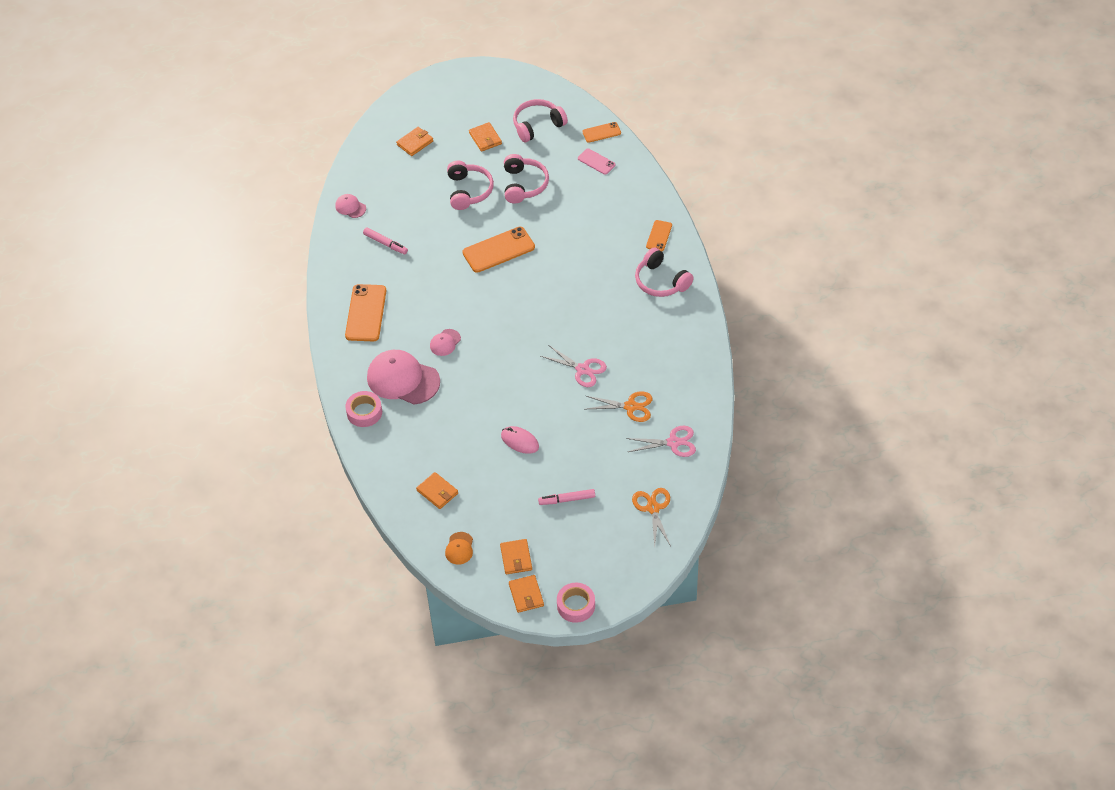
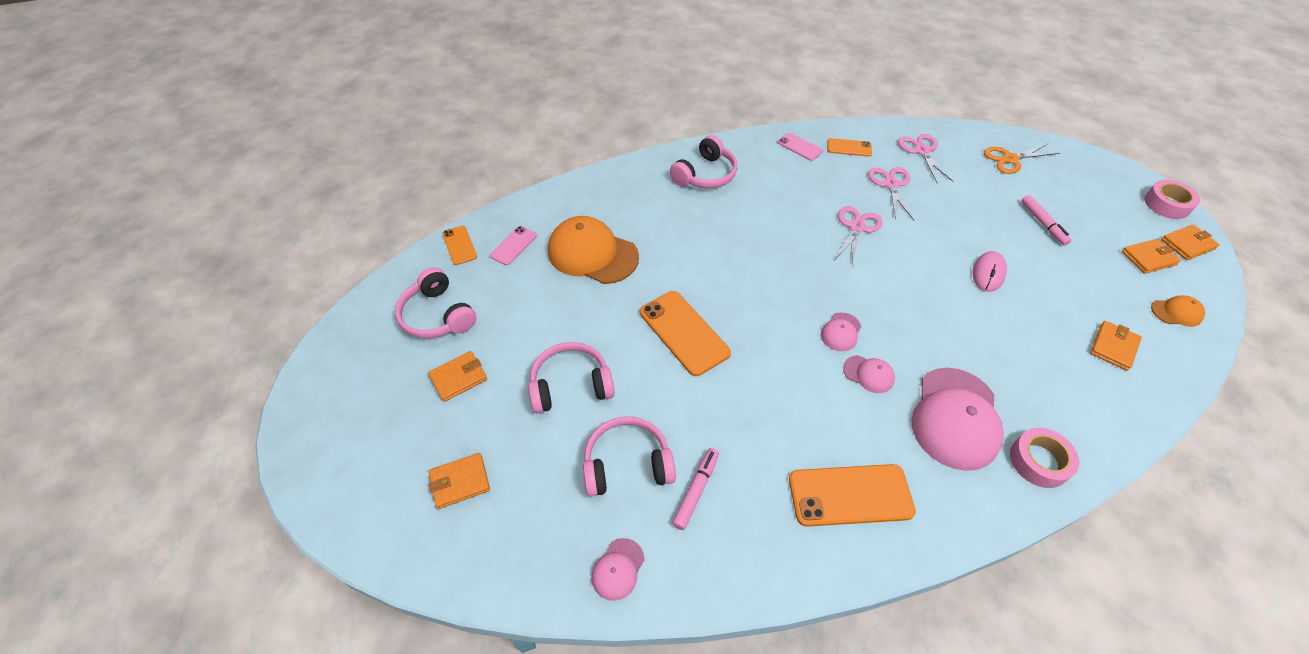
camera: 100 degrees left, 0 degrees up
orange wallet [396,127,433,156] -> orange wallet turned 60 degrees counterclockwise [429,453,490,509]
pink headphones [504,154,549,204] -> pink headphones moved to [583,416,676,497]
orange scissors [586,391,653,422] -> pink scissors [868,167,914,220]
orange phone [646,220,672,251] -> orange phone moved to [827,138,872,157]
none -> orange cap [548,216,639,284]
none -> pink phone [778,133,823,161]
none -> pink cap [821,312,861,351]

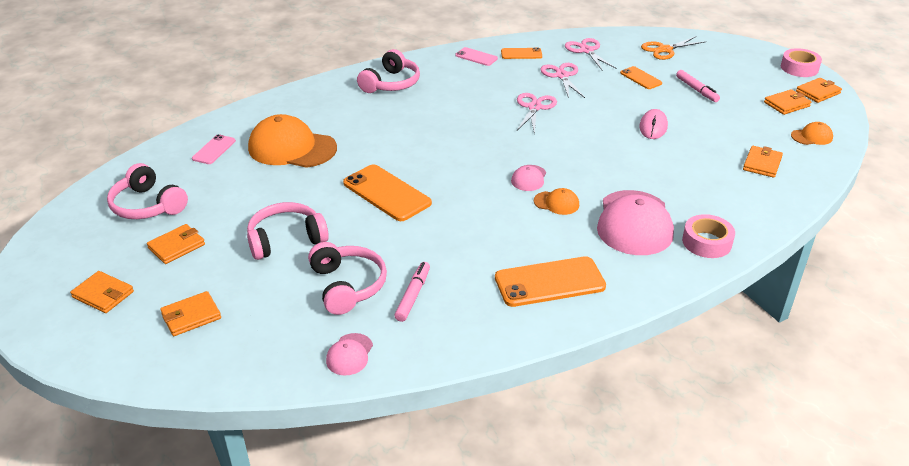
camera: 10 degrees left, 15 degrees down
orange phone [442,226,477,265] -> orange phone moved to [620,66,662,89]
pink headphones [583,416,676,497] -> pink headphones turned 90 degrees clockwise [308,242,387,315]
pink cap [843,355,895,393] -> orange cap [534,188,579,215]
none -> orange wallet [70,271,134,313]

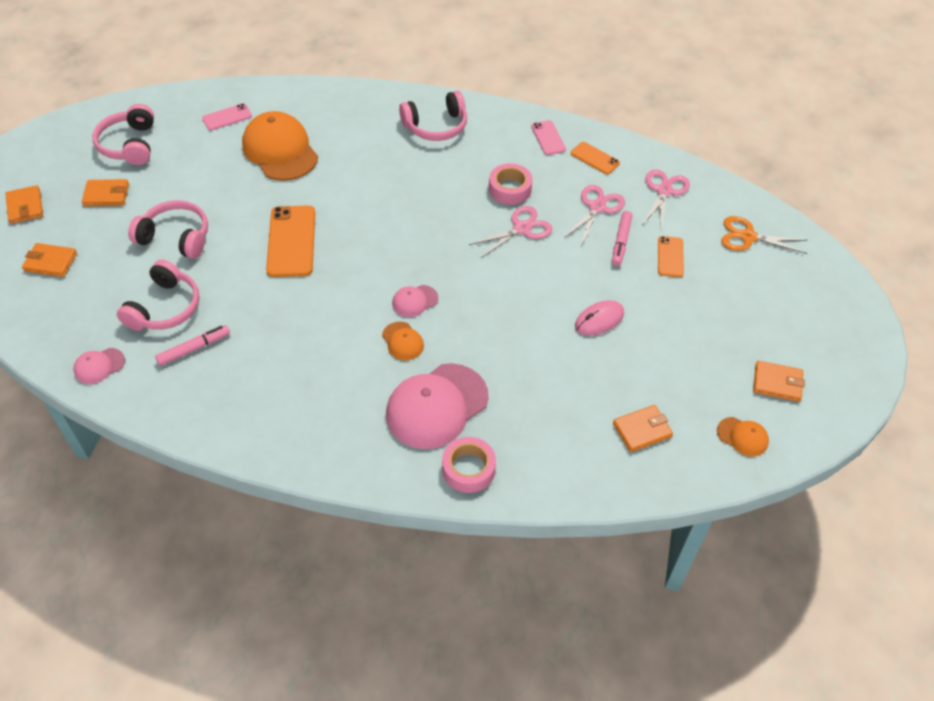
camera: 40 degrees right, 15 degrees up
orange phone [495,256,606,307] -> none
pink marker [676,70,720,102] -> pink marker moved to [612,211,632,266]
pink tape [781,48,822,77] -> pink tape moved to [489,163,533,205]
orange wallet [796,78,842,103] -> none

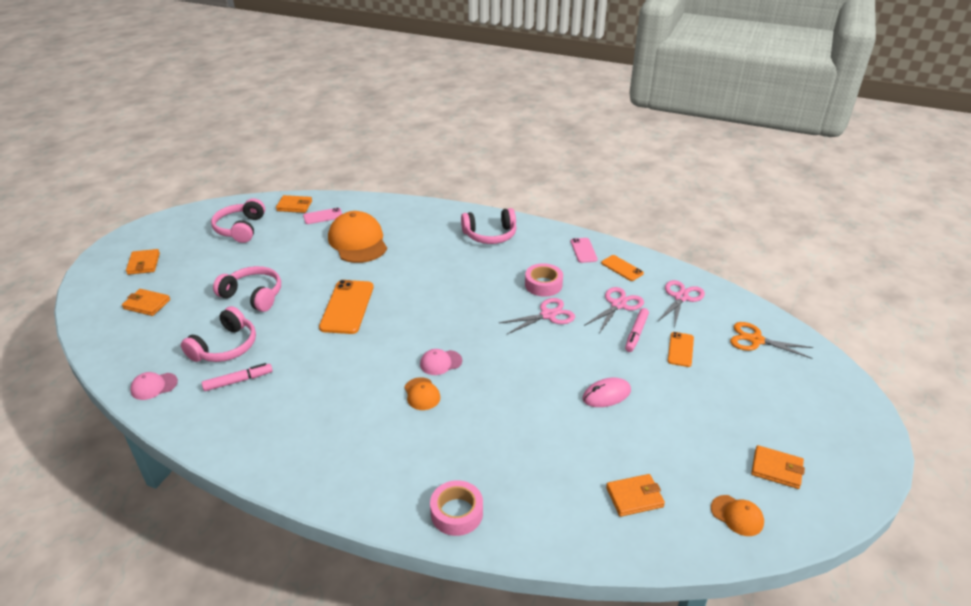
camera: 10 degrees right, 15 degrees down
orange wallet [82,179,129,206] -> orange wallet moved to [276,195,312,213]
pink cap [386,363,489,449] -> none

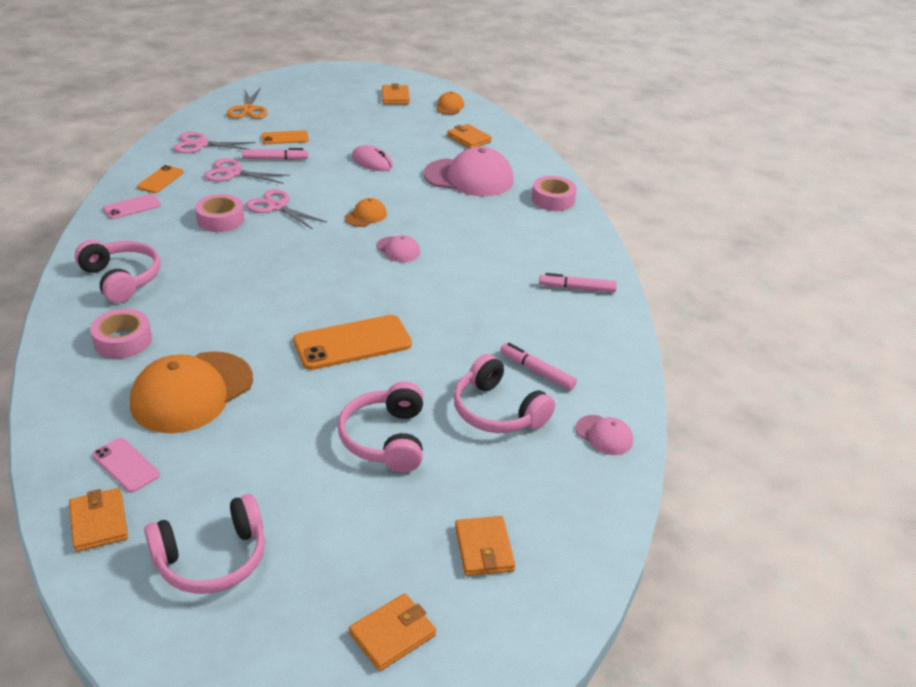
camera: 120 degrees left, 0 degrees up
pink headphones [181,306,256,362] -> pink headphones turned 135 degrees counterclockwise [454,354,555,433]
orange cap [404,377,440,410] -> orange cap moved to [345,198,387,227]
none -> pink tape [90,309,152,358]
none -> pink cap [424,147,513,196]
none -> pink marker [539,273,617,293]

